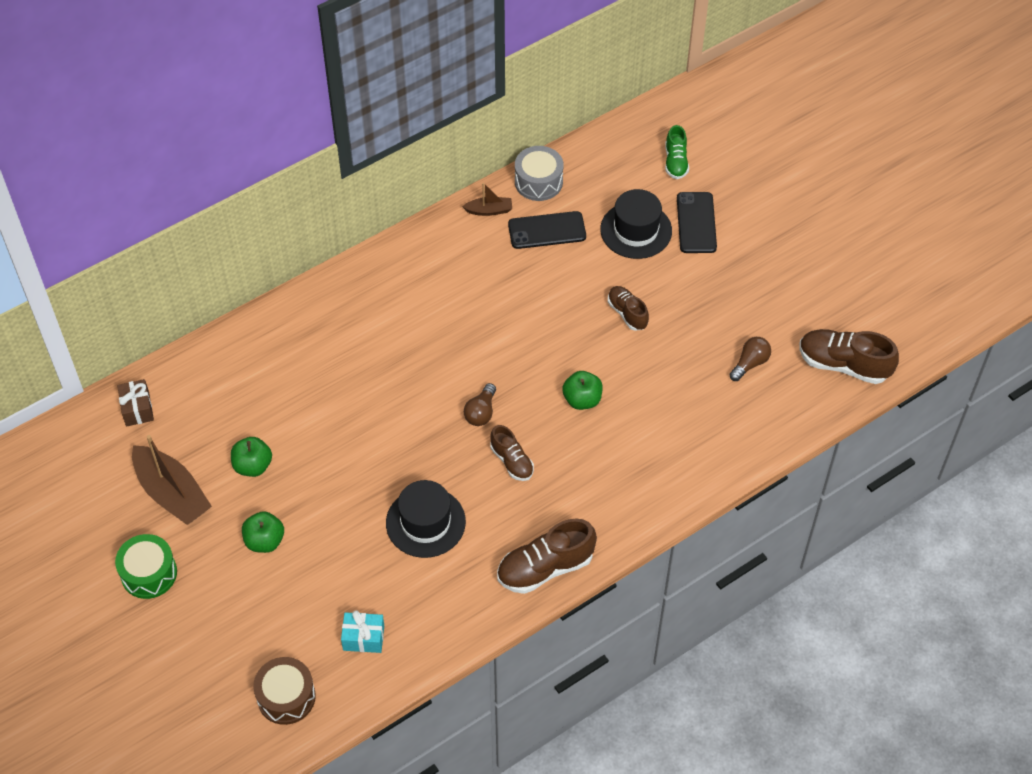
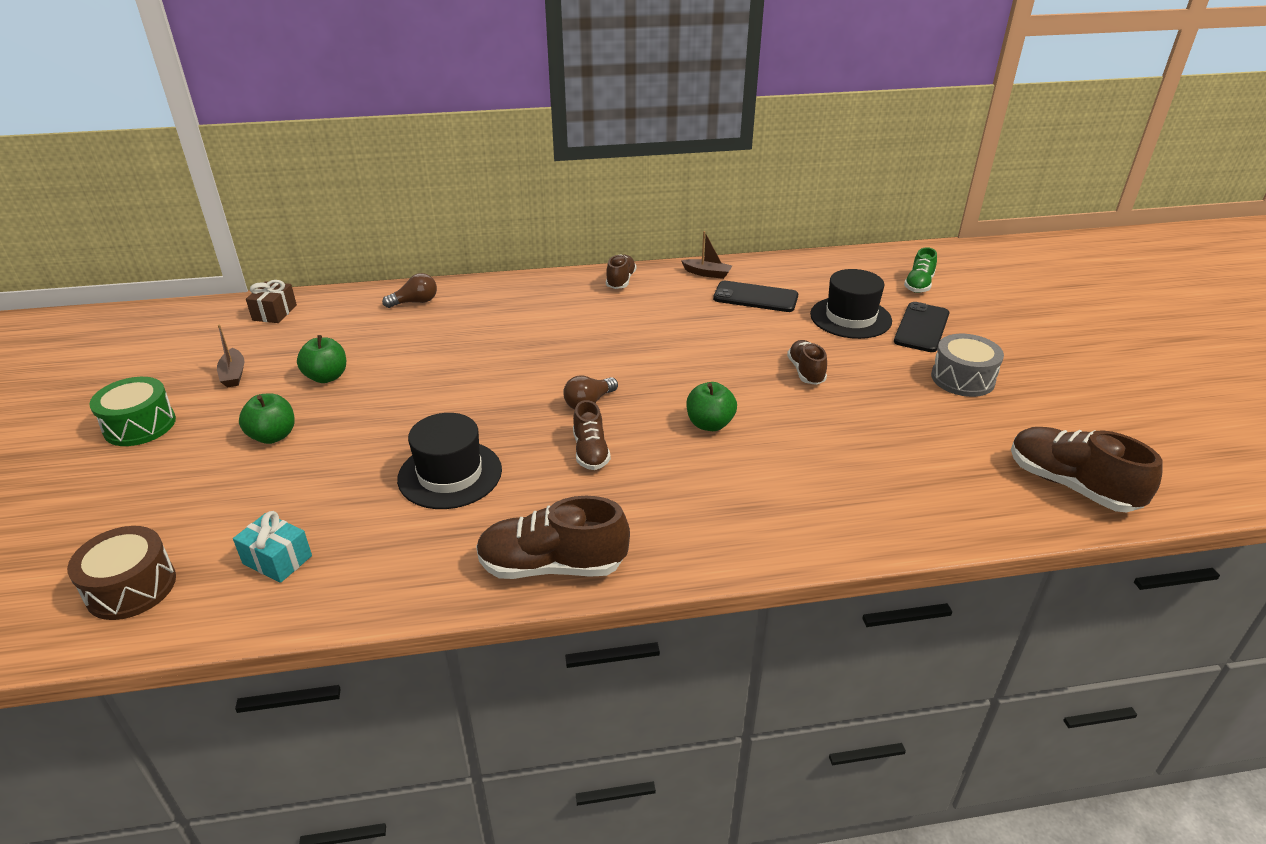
camera: 25 degrees right, 20 degrees down
brown boat [132,435,212,525] -> brown boat [217,325,245,388], size x0.50
grey drum [515,146,564,201] -> grey drum moved to [931,334,1004,397]
brown light bulb [729,337,771,381] -> brown light bulb moved to [382,273,437,308]
none -> brown shoe [606,254,637,289]

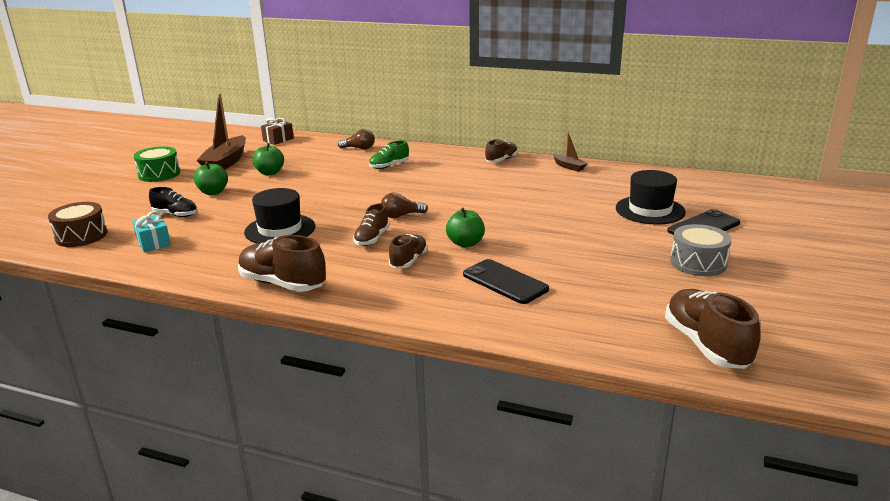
camera: 30 degrees right, 10 degrees down
brown boat [217,325,245,388] -> brown boat [197,93,246,170], size x1.99
black phone [713,281,798,312] -> black phone moved to [463,259,549,304]
brown shoe [787,340,827,385] -> brown shoe moved to [389,234,428,268]
green shoe [904,247,937,293] -> green shoe moved to [369,140,409,169]
none -> black shoe [149,187,197,217]

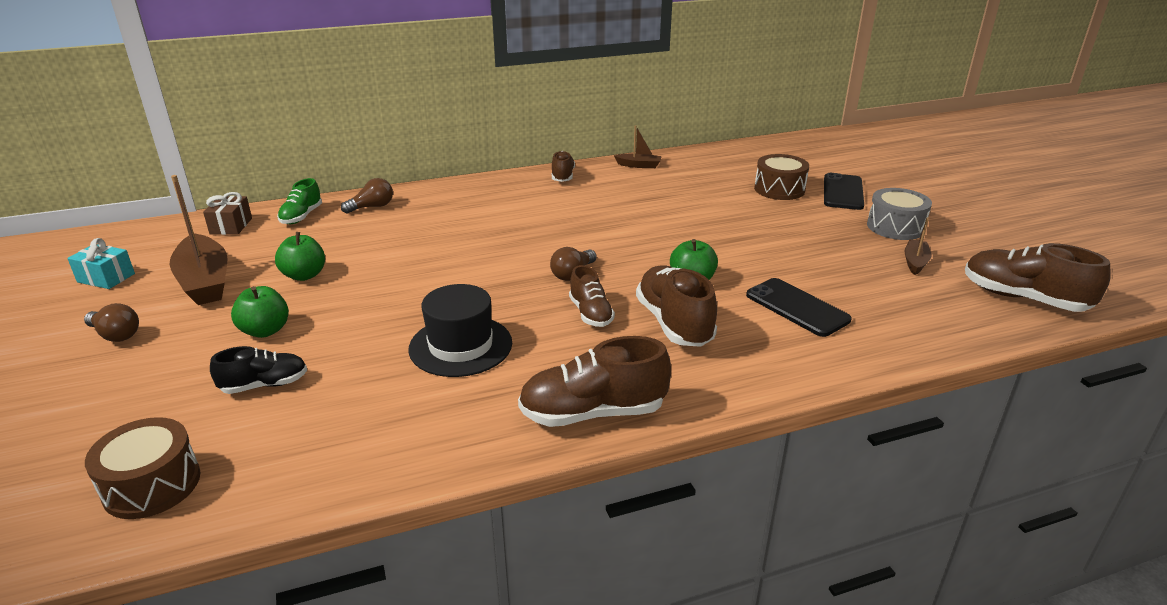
camera: 40 degrees left, 5 degrees up
turquoise gift [132,211,171,252] -> turquoise gift moved to [67,238,135,289]
green drum [134,146,180,182] -> brown light bulb [84,303,139,342]
green shoe [369,140,409,169] -> green shoe moved to [277,178,322,224]
brown shoe [389,234,428,268] -> brown shoe [636,265,717,347], size x1.66
black phone [463,259,549,304] -> black phone turned 45 degrees clockwise [746,278,852,337]
black hat [616,170,686,224] -> brown drum [754,154,809,200]
none -> brown boat [904,217,932,275]

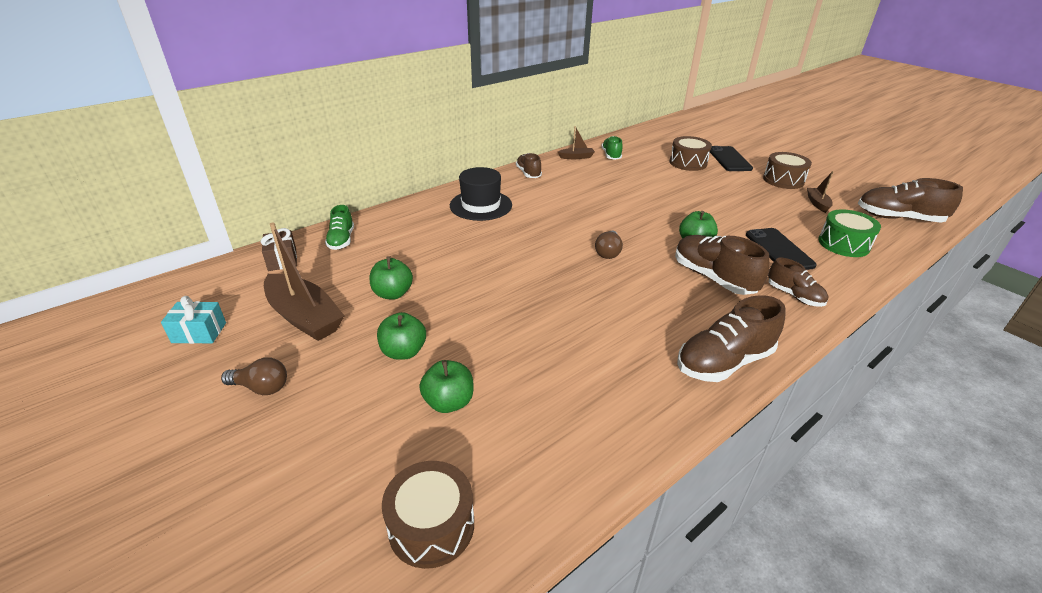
camera: 20 degrees left, 5 degrees up
black shoe [210,346,307,394] -> green apple [419,360,473,413]
brown light bulb [341,178,393,214] -> none
black hat [408,284,512,377] -> black hat moved to [450,167,512,221]
brown shoe [569,265,615,327] -> brown shoe moved to [768,258,828,307]
black phone [746,278,852,337] -> black phone turned 45 degrees clockwise [746,228,816,270]
grey drum [867,188,932,240] -> brown drum [763,152,812,189]
none -> green shoe [601,136,623,160]
none -> green drum [818,209,881,257]

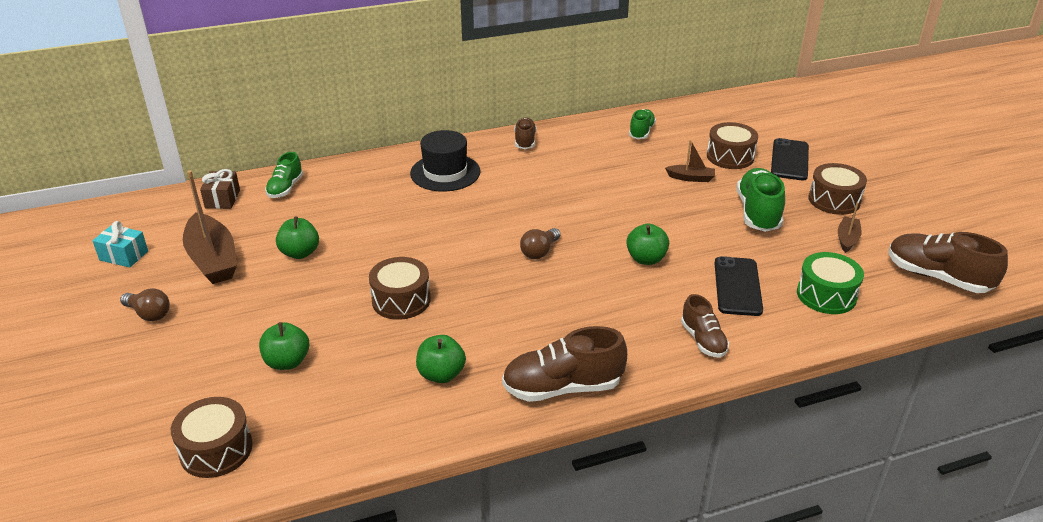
camera: 20 degrees right, 0 degrees up
green apple [377,312,426,360] -> green apple moved to [416,335,466,383]
brown boat [558,126,595,159] -> brown boat moved to [665,140,715,182]
brown shoe [675,235,770,295] -> none
none -> brown drum [369,257,431,320]
none -> green shoe [737,168,785,232]

